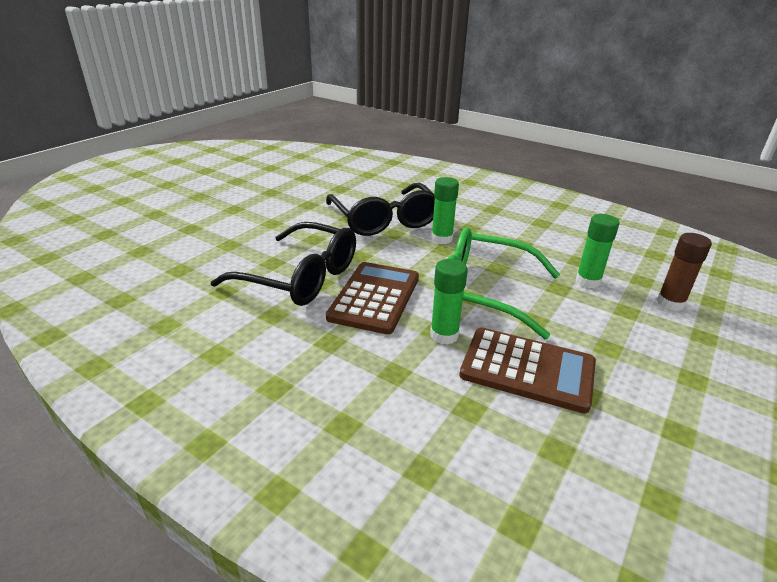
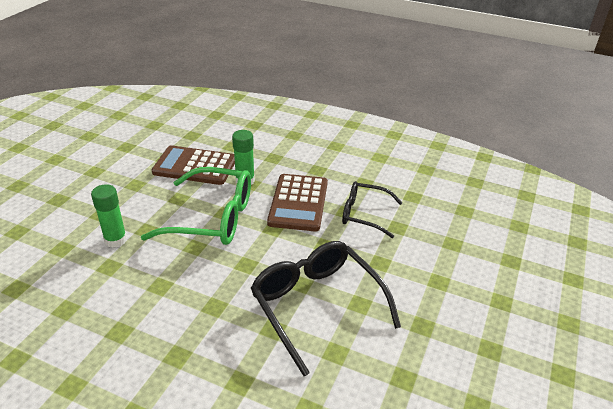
camera: 170 degrees right, 5 degrees up
black glasses [211,222,356,306] -> black glasses [342,181,402,238], size x0.61
green glue stick [431,177,459,244] -> none
brown glue stick [657,233,712,311] -> none

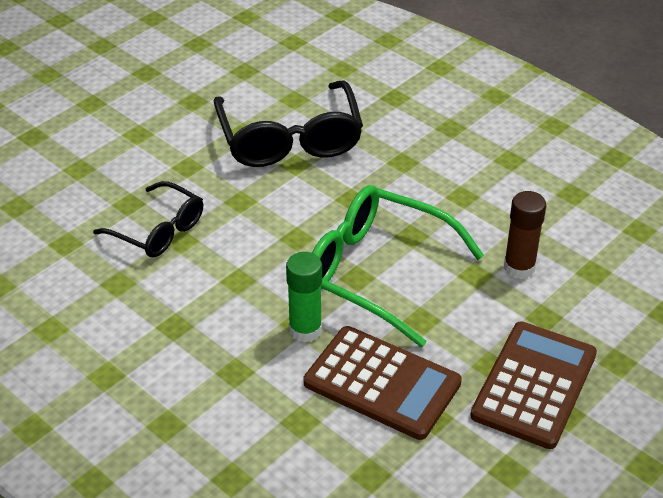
camera: 160 degrees left, 5 degrees up
green glue stick [91,184,127,248] -> brown glue stick [504,191,546,279]
brown calculator [267,174,328,231] -> brown calculator moved to [470,321,597,449]

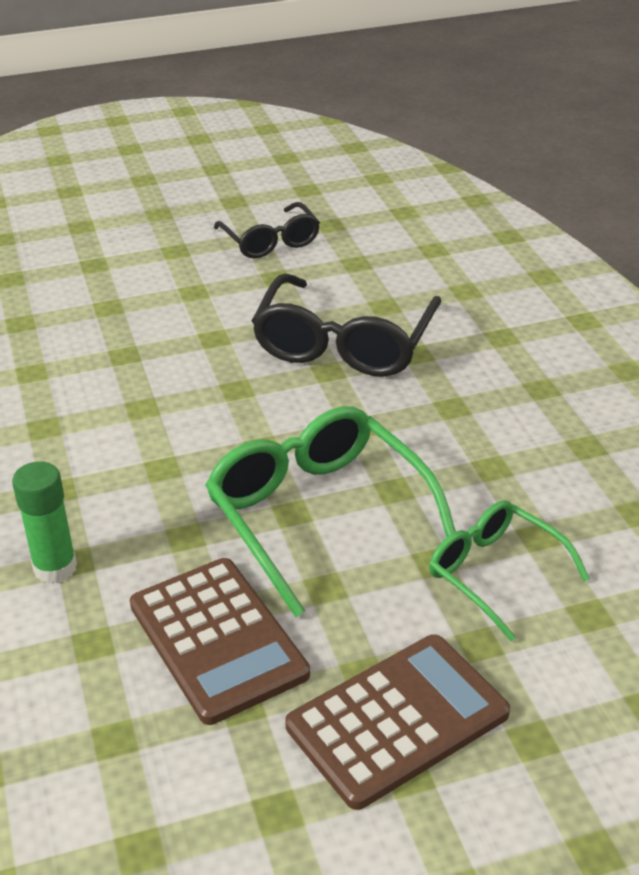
camera: 30 degrees right, 5 degrees down
black glasses [93,181,203,257] -> black glasses moved to [214,202,320,258]
green glue stick [286,252,322,343] -> green glue stick moved to [12,462,77,584]
brown glue stick [504,191,546,279] -> green glasses [429,500,590,641]

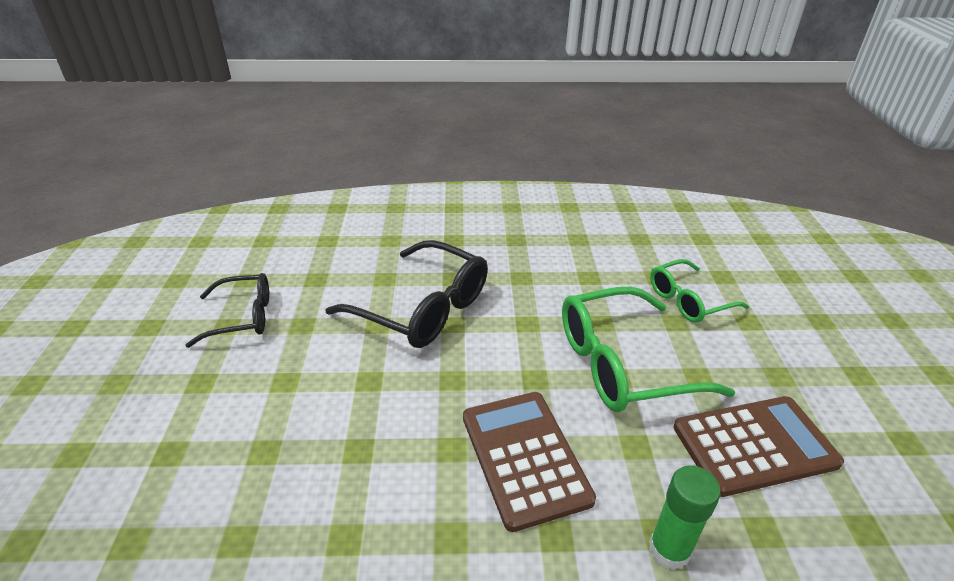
camera: 75 degrees left, 0 degrees up
brown calculator [285,634,510,810] -> brown calculator moved to [463,392,596,532]

